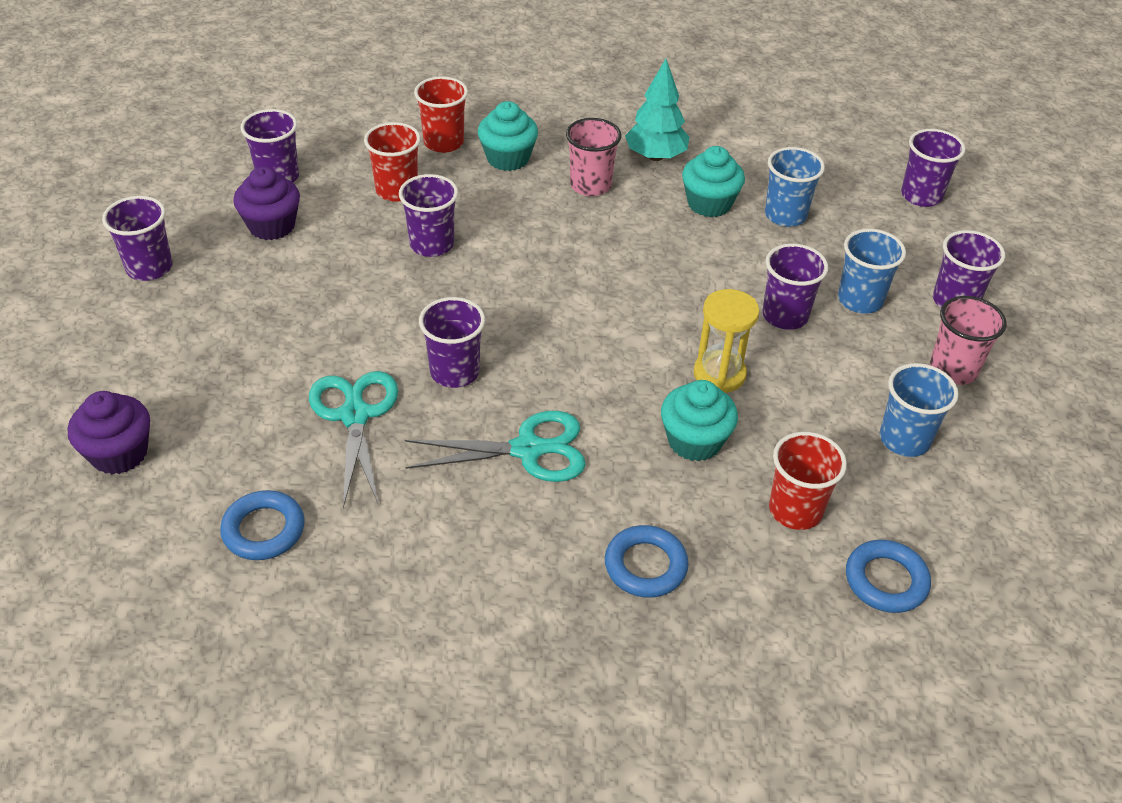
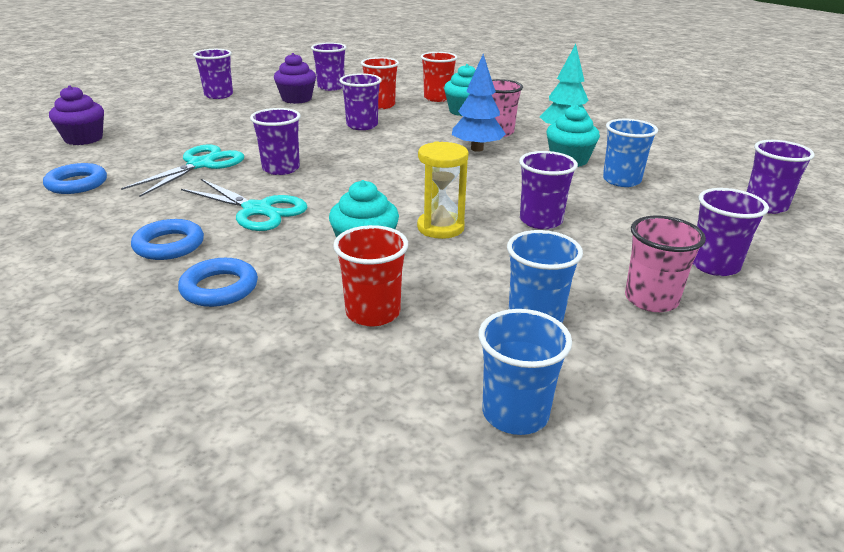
camera: 40 degrees right, 15 degrees down
blue cup [838,229,906,314] -> blue cup moved to [479,309,572,435]
blue ring [846,540,931,613] -> blue ring moved to [131,219,204,260]
none -> blue tree [452,54,506,152]

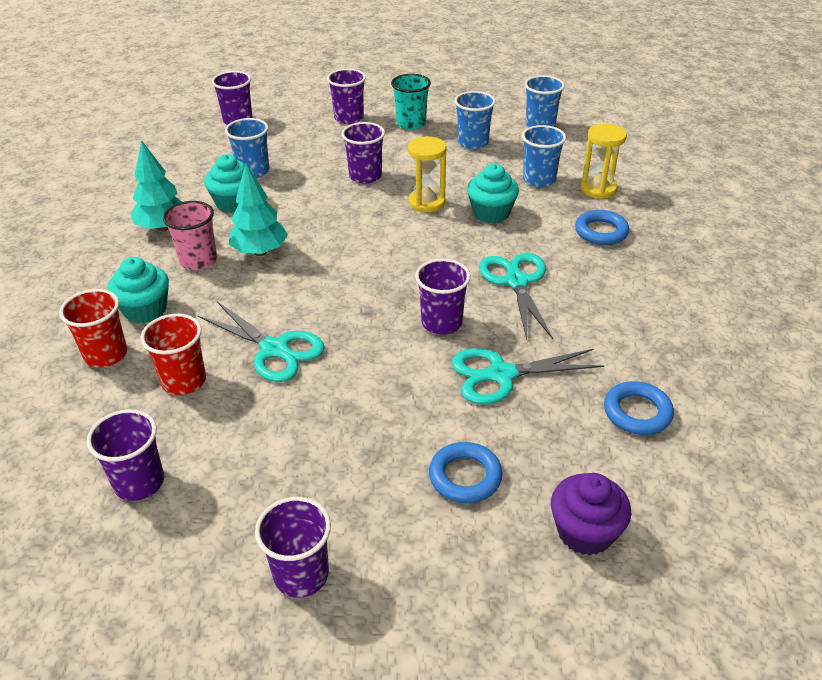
camera: 130 degrees left, 10 degrees up
blue ring [131,219,204,260] -> blue ring moved to [429,442,503,503]
purple cupcake [274,53,316,104] -> none
red cup [333,225,408,326] -> blue cup [522,125,566,187]
purple cup [340,73,382,130] -> turquoise scissors [198,301,325,382]
blue tree [452,54,506,152] -> turquoise tree [229,163,288,256]
pink cup [625,216,706,312] -> turquoise cup [391,74,431,130]
none -> yellow hourglass [580,124,627,199]

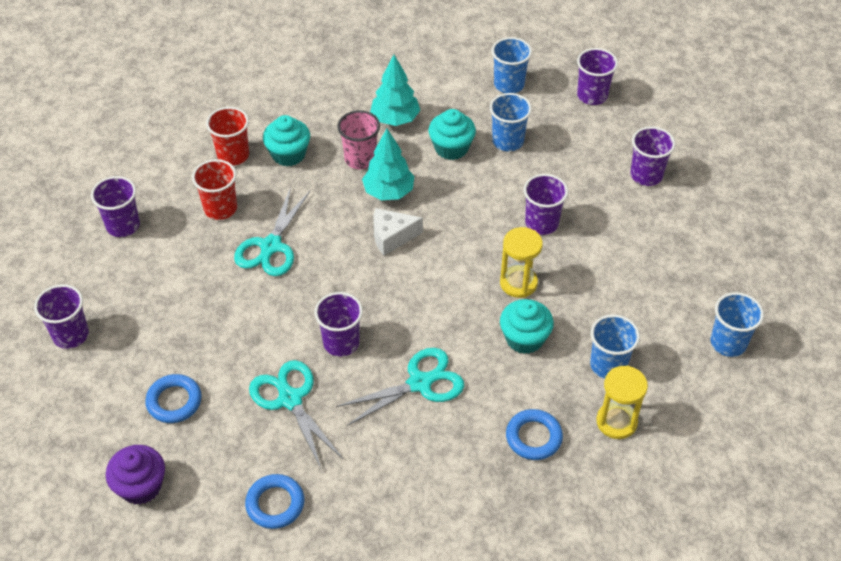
camera: 70 degrees right, 10 degrees up
turquoise cup [391,74,431,130] -> none
blue cup [454,91,496,149] -> blue cup moved to [492,37,532,93]
none -> white cheese [373,208,423,256]

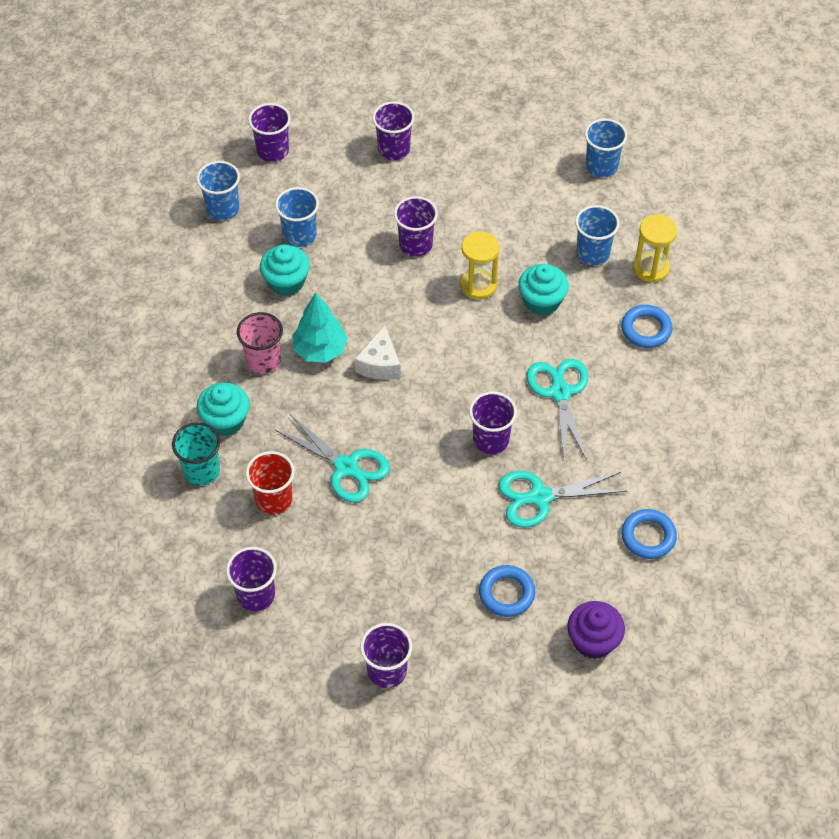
camera: 70 degrees left, 5 degrees up
red cup [206,107,249,166] -> turquoise cup [172,422,220,485]
turquoise tree [370,55,420,126] -> none

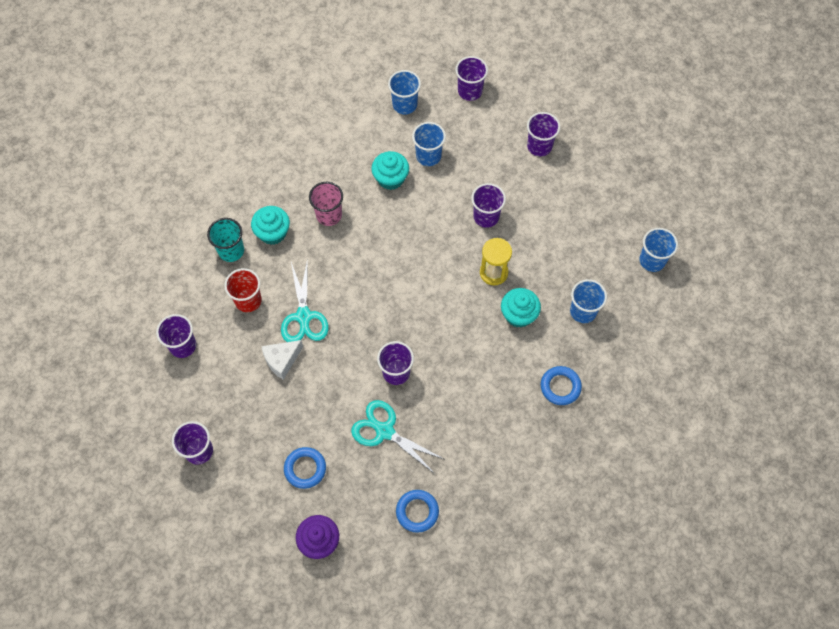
camera: 45 degrees right, 10 degrees up
turquoise tree [293,292,348,363] -> none
white cheese [355,325,401,380] -> white cheese moved to [261,340,303,380]
turquoise scissors [526,359,588,460] -> none
yellow hourglass [633,214,677,283] -> none

